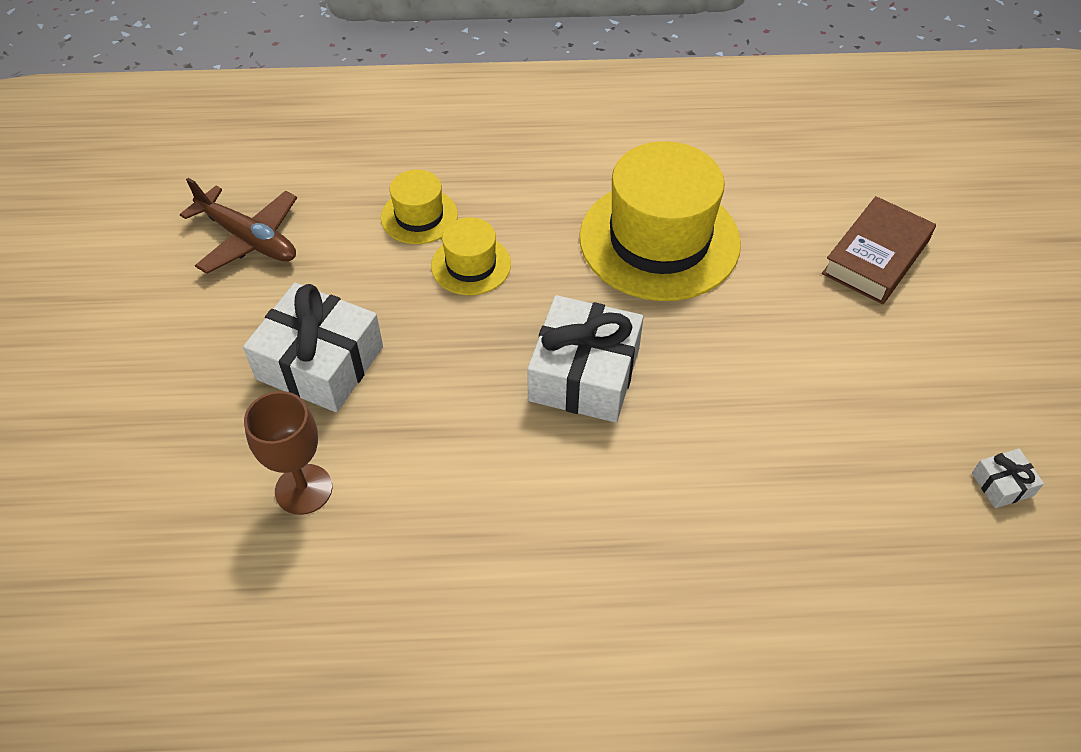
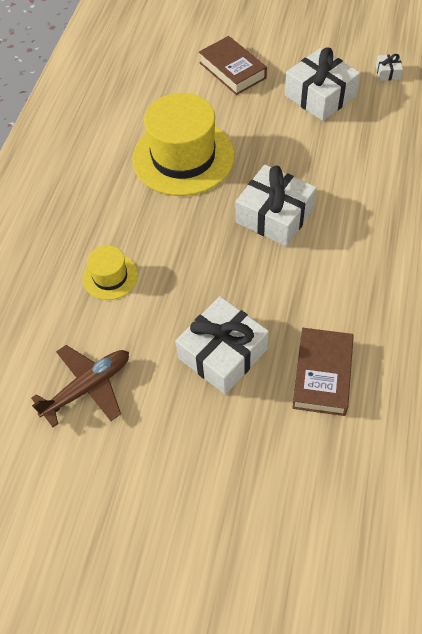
camera: 70 degrees left, 5 degrees up
brown goblet [244,391,332,515] -> brown book [293,328,354,416]
yellow hat [431,217,511,295] -> none
none -> white gift [285,48,360,121]

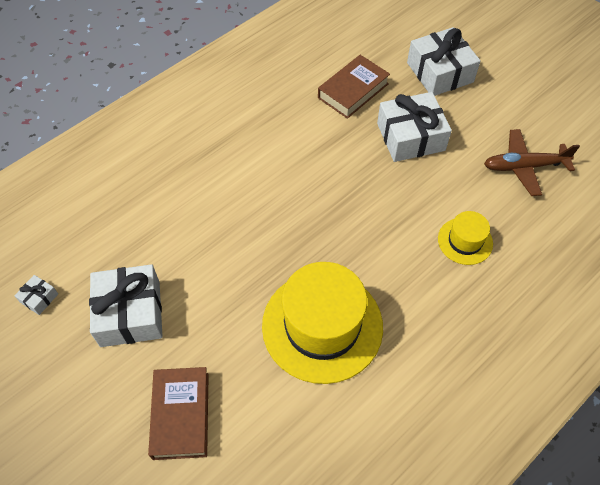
camera: 150 degrees left, 0 degrees up
white gift [236,165,317,247] -> white gift moved to [407,27,481,96]

